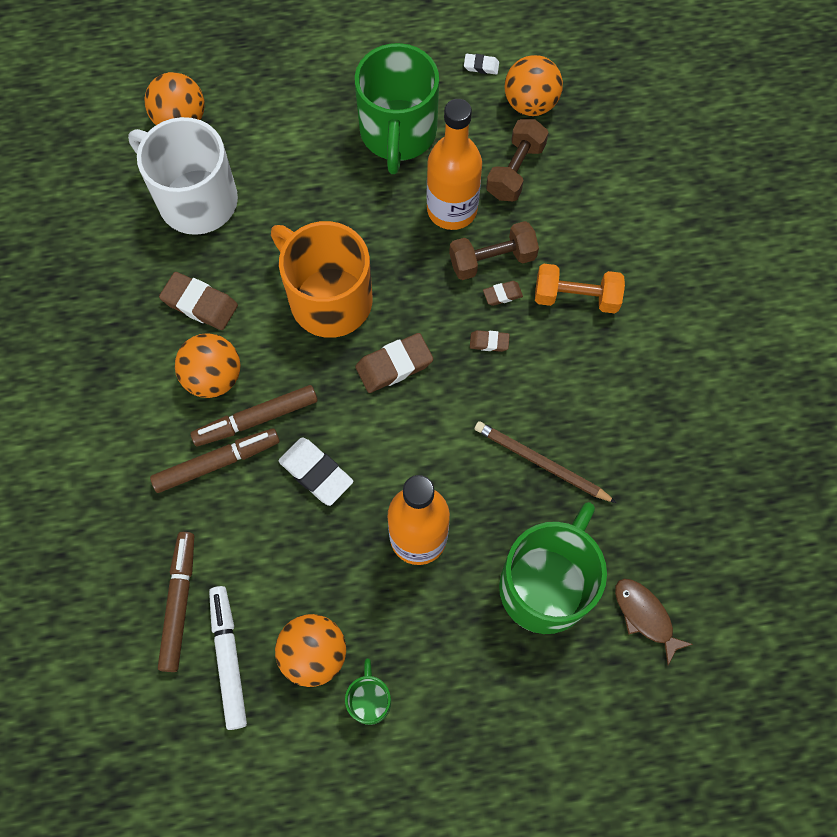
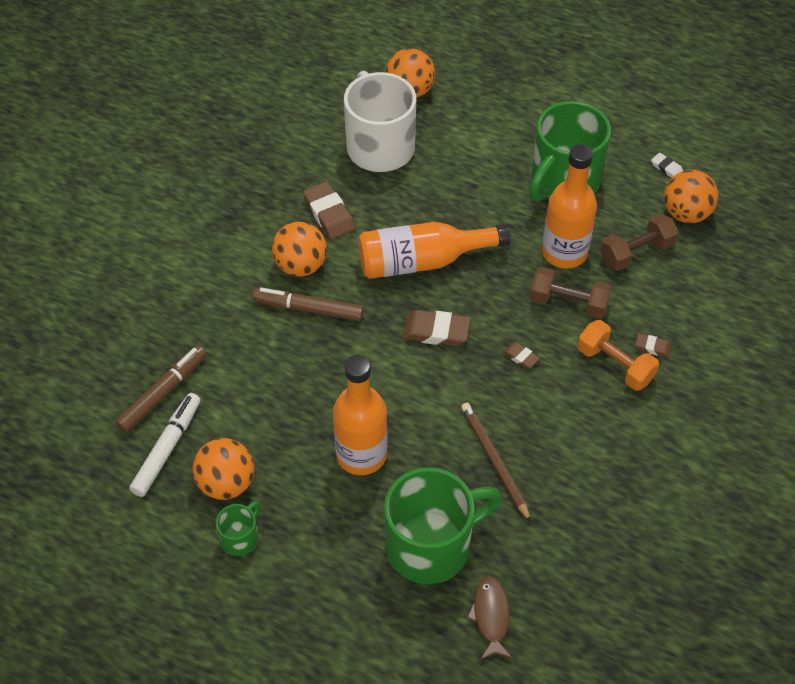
camera: 35 degrees right, 15 degrees down
brown marker [150,428,280,493] -> none
orange mug [271,221,372,338] -> orange bottle [358,222,511,279]
white eraser [278,437,353,506] -> none
brown eraser [483,281,523,306] -> brown eraser moved to [635,333,671,357]

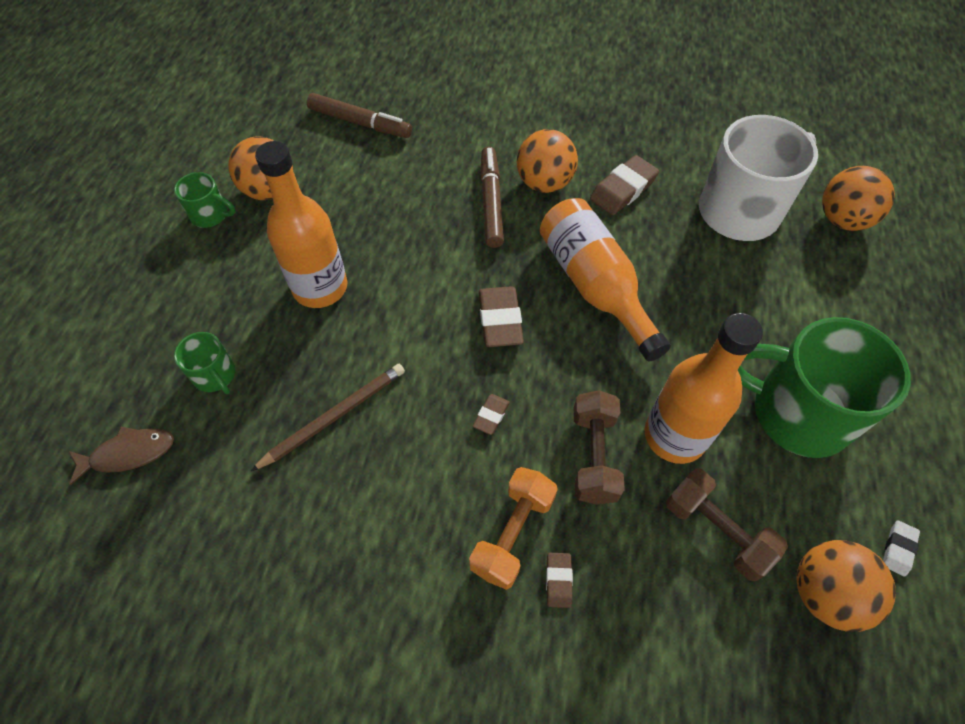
camera: 75 degrees right, 5 degrees up
white marker [129,393,200,497] -> none
green mug [384,467,502,584] -> green mug [174,332,235,394], size x0.46

